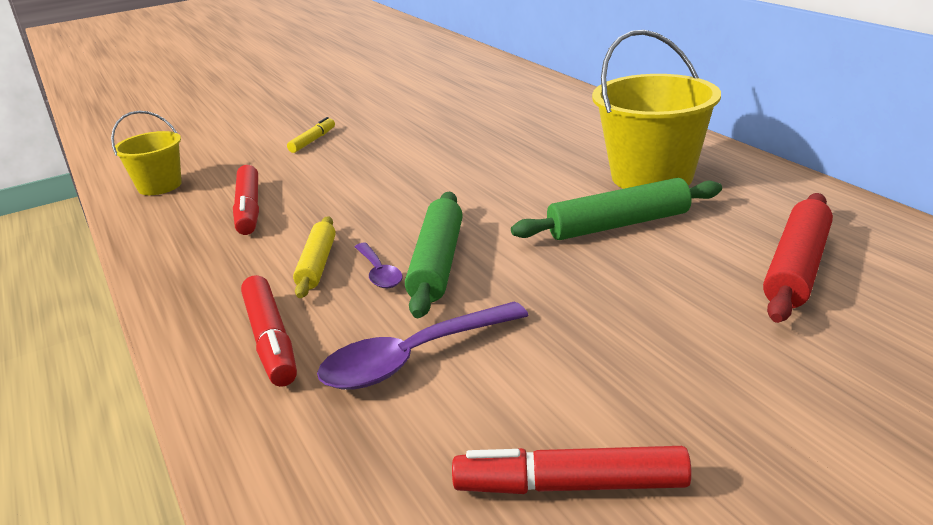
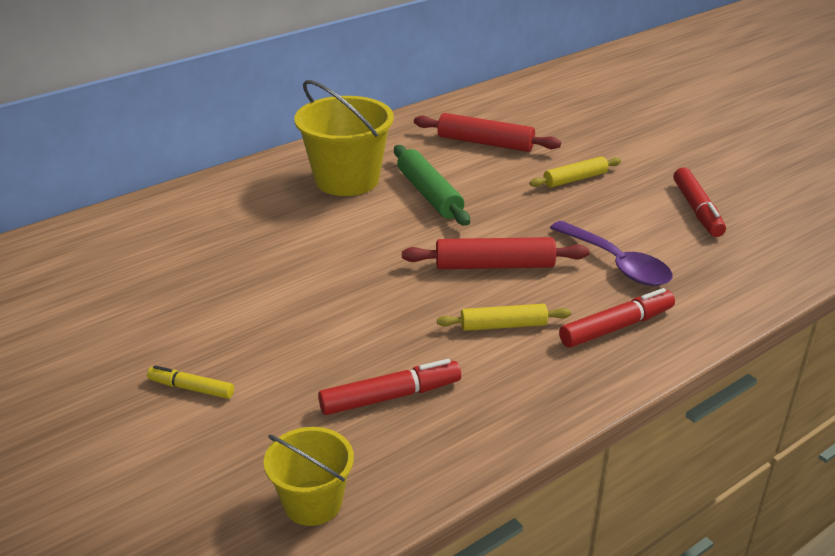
camera: 100 degrees left, 5 degrees up
purple spoon [355,243,403,288] -> none
green rolling pin [405,192,463,318] -> red rolling pin [402,237,589,269]
none -> yellow rolling pin [529,156,621,188]

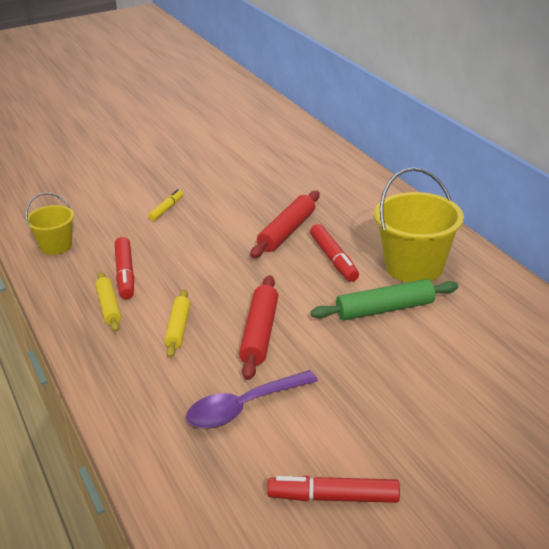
camera: 100 degrees right, 0 degrees up
red rolling pin [414,113,561,152] -> red rolling pin moved to [250,191,320,258]
yellow rolling pin [529,156,621,188] -> yellow rolling pin moved to [96,272,121,332]
red marker [559,288,675,348] -> red marker moved to [310,224,359,282]

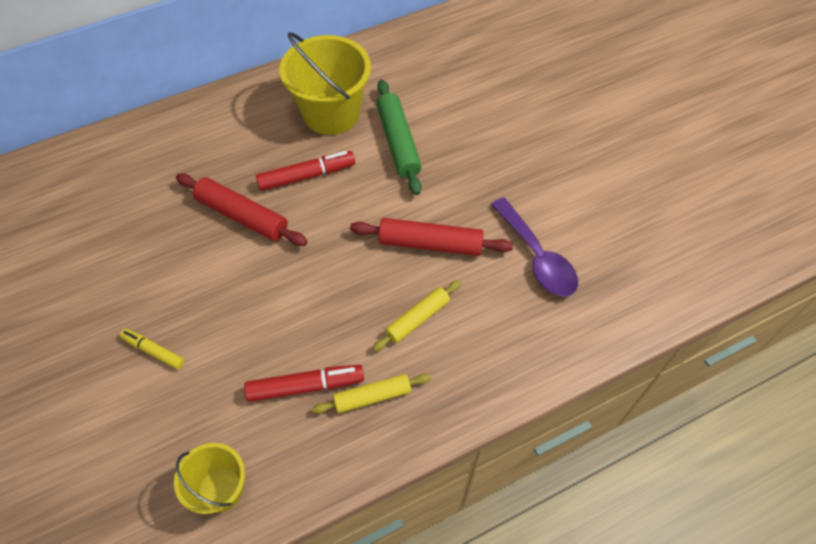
camera: 90 degrees left, 25 degrees up
yellow rolling pin [164,289,190,358] -> yellow rolling pin turned 45 degrees counterclockwise [373,280,461,351]
red marker [267,476,400,503] -> none

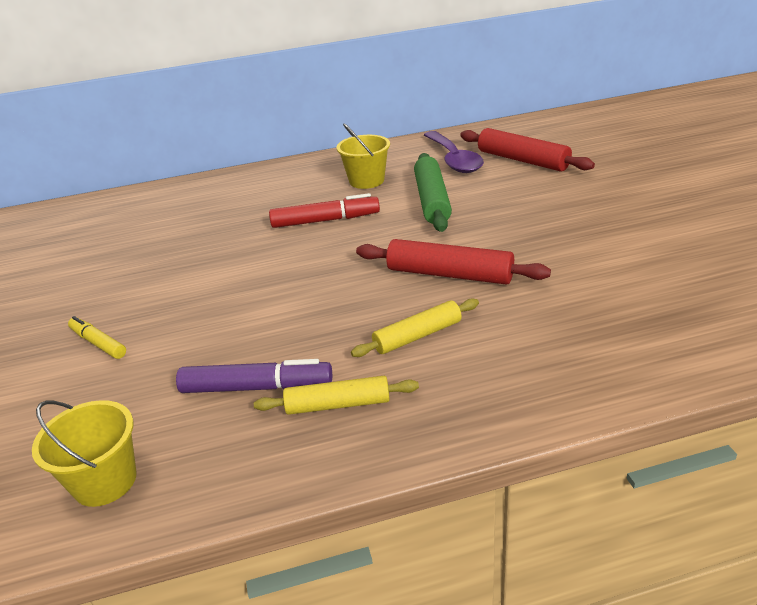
camera: 15 degrees right, 25 degrees down
red rolling pin [176,173,307,246] -> red rolling pin moved to [460,128,595,171]
red marker [244,365,364,402] -> purple marker [176,359,332,393]
yellow bucket [280,32,371,135] -> yellow bucket [337,123,390,189], size x0.58
purple spoon [491,197,578,297] -> purple spoon moved to [424,131,484,173]

